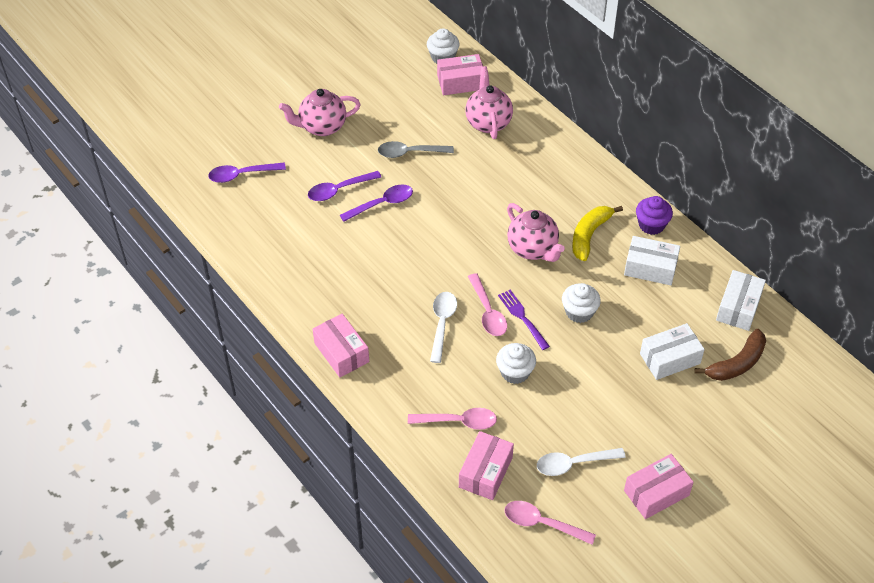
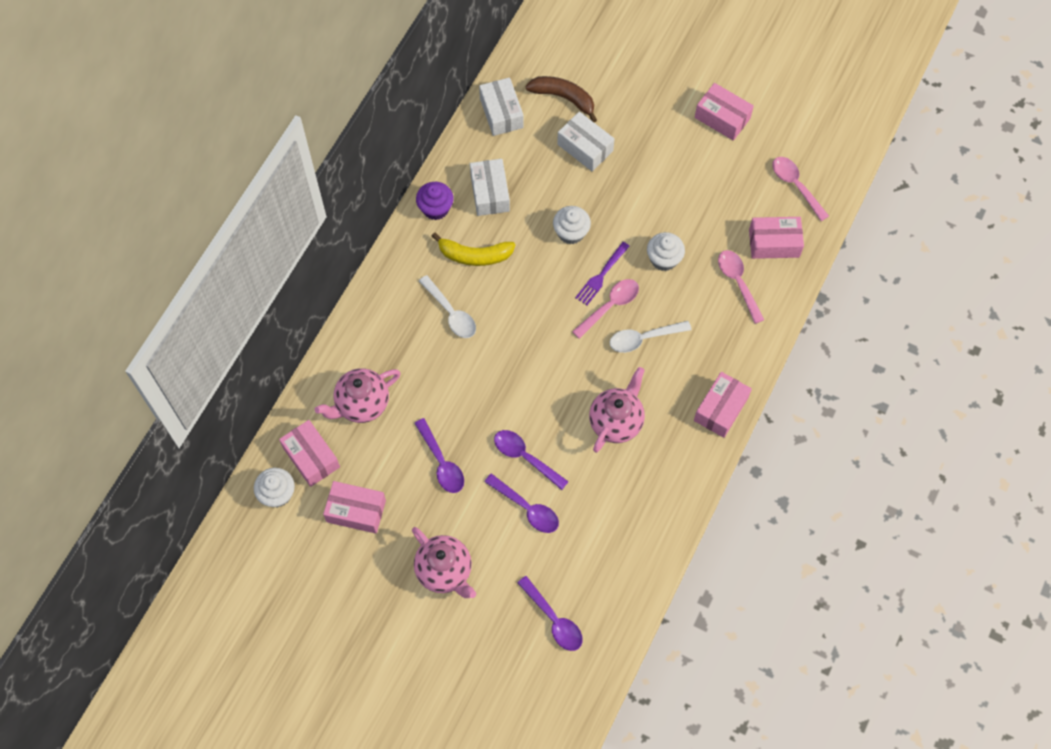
camera: 115 degrees left, 15 degrees up
grey spoon [378,141,454,158] -> purple spoon [414,418,464,493]
pink spoon [505,501,596,545] -> pink spoon turned 150 degrees clockwise [772,157,829,221]
pink teapot [507,203,565,262] -> pink teapot moved to [589,367,645,453]
white spoon [537,448,626,476] -> white spoon moved to [419,275,476,338]
white box [716,270,766,331] -> white box turned 75 degrees clockwise [479,77,524,136]
none -> pink box [323,481,386,534]

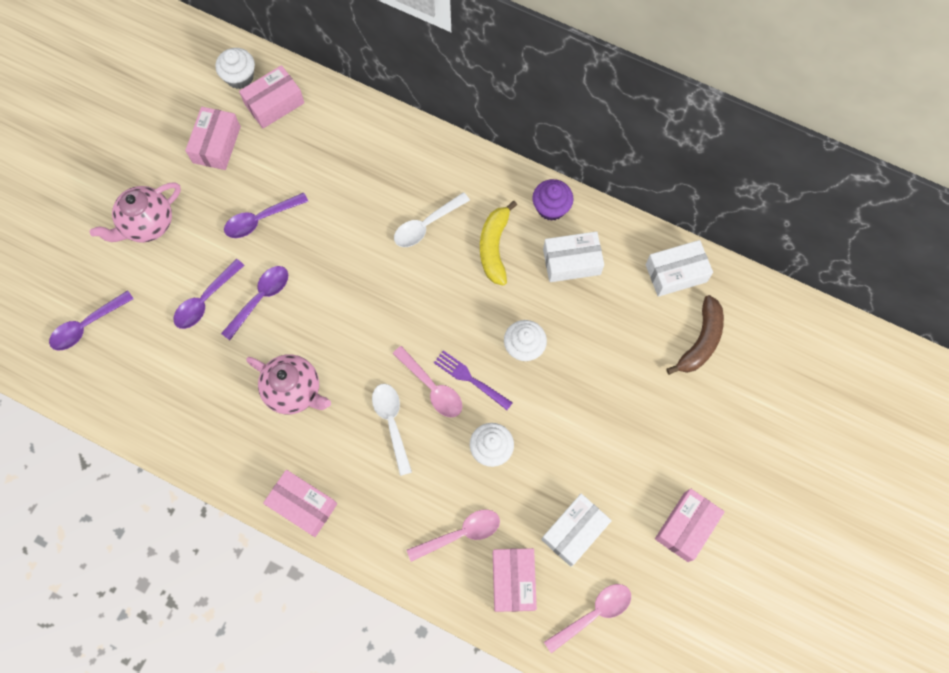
camera: 90 degrees right, 5 degrees up
pink teapot [315,368,401,423] -> none
white box [557,112,615,171] -> white box moved to [541,494,612,566]

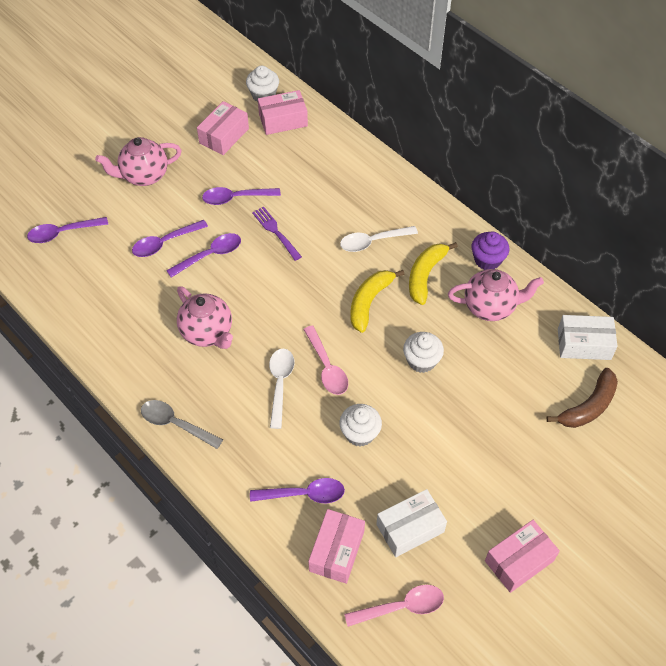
camera: 20 degrees right, 15 degrees down
pink box [263,470,337,537] -> grey spoon [141,400,223,449]
pink spoon [407,509,500,562] -> purple spoon [250,478,345,503]
purple fork [434,350,513,410] -> purple fork moved to [252,206,302,261]
white box [543,231,604,282] -> pink teapot [448,269,544,321]
none -> yellow banana [350,270,405,333]

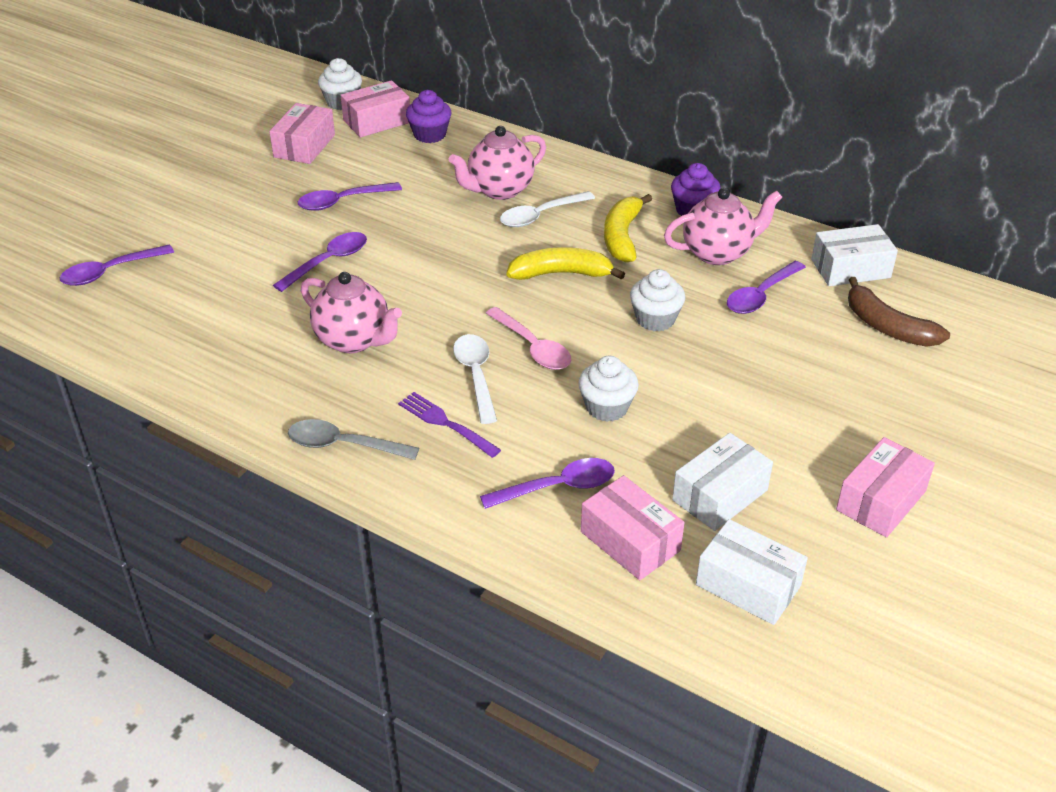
camera: 15 degrees left, 15 degrees down
pink teapot [95,137,182,186] -> pink teapot moved to [449,126,546,200]
purple spoon [132,220,208,257] -> purple spoon moved to [727,261,806,314]
purple fork [252,206,302,261] -> purple fork moved to [398,392,501,458]
pink box [308,509,365,584] -> pink box turned 45 degrees counterclockwise [581,475,684,580]
pink spoon [344,585,444,627] -> white box [696,519,808,625]
yellow banana [350,270,405,333] -> yellow banana turned 75 degrees clockwise [506,247,625,280]
brown banana [547,368,618,428] -> brown banana turned 105 degrees clockwise [848,277,950,347]
none -> purple cupcake [406,90,451,143]

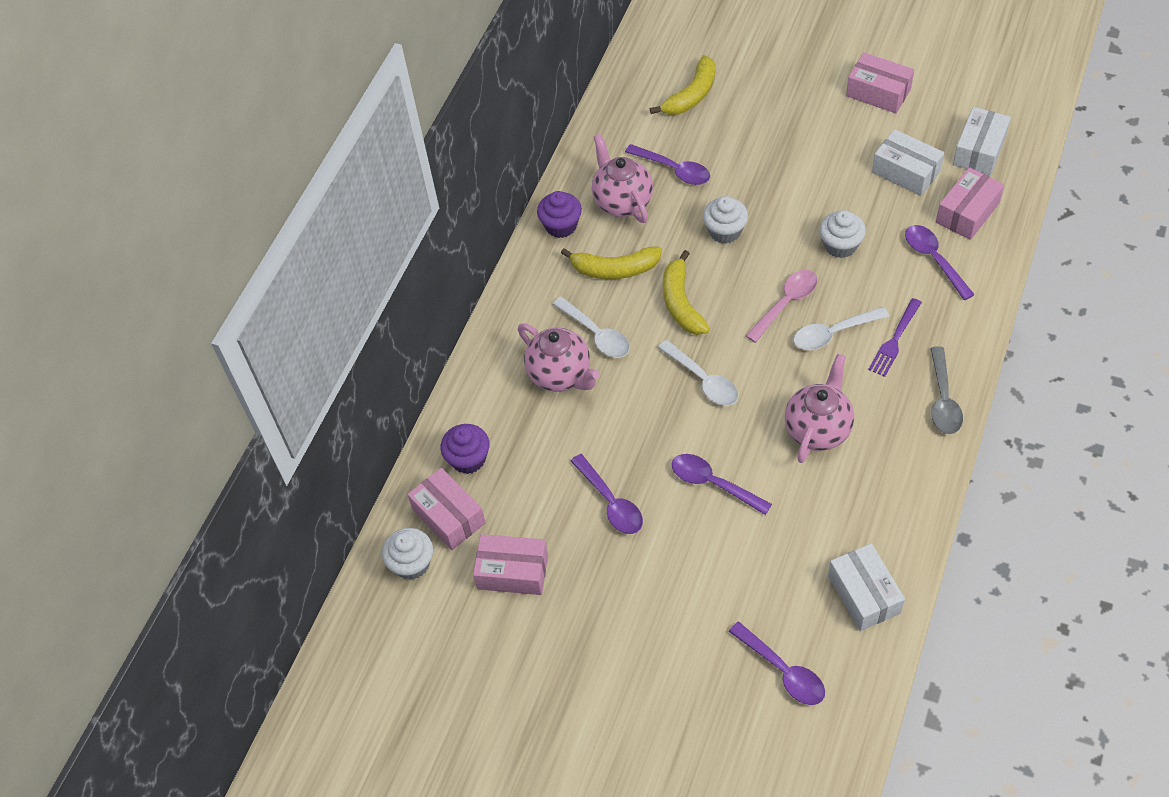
camera: 95 degrees left, 15 degrees up
white box [811,224,898,286] -> white box moved to [828,543,905,631]
brown banana [848,277,950,347] -> yellow banana [650,55,716,115]
none -> white spoon [658,340,739,406]

